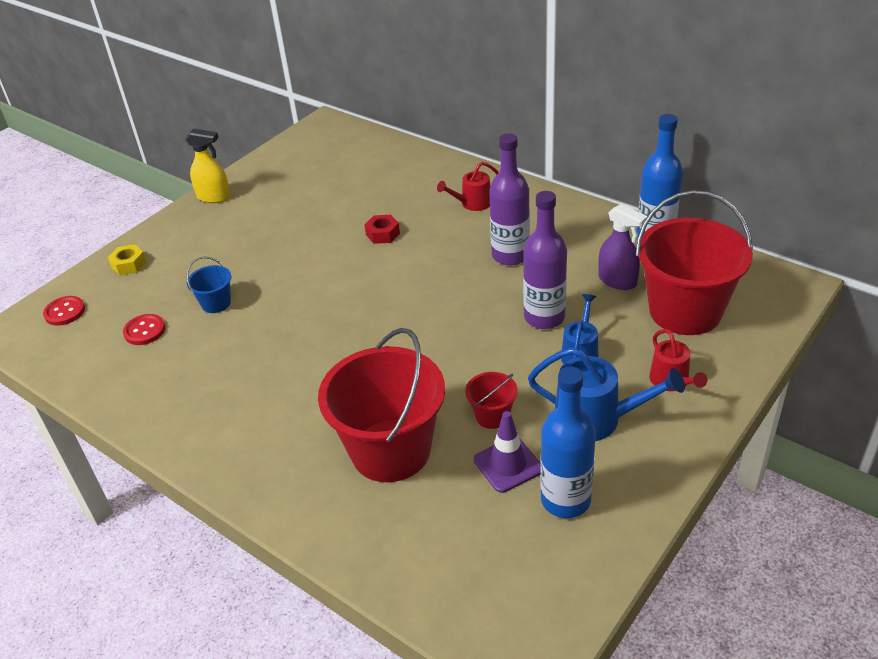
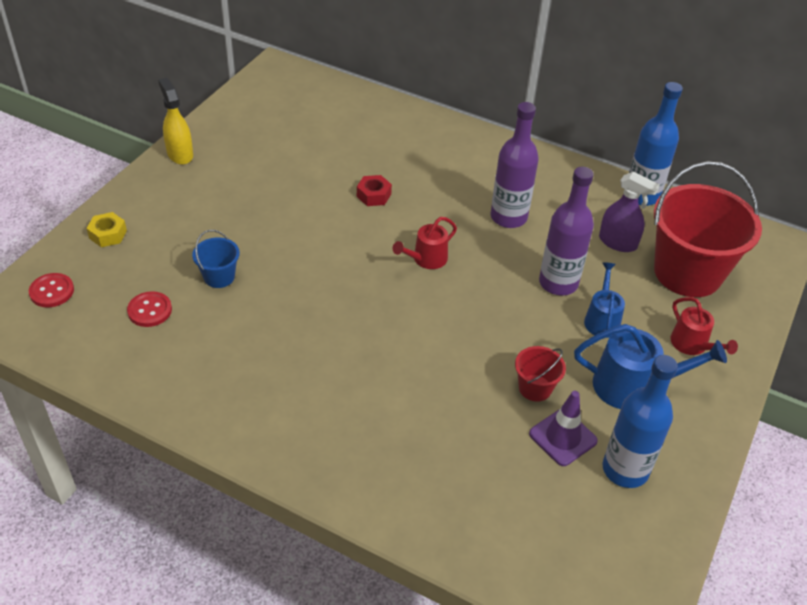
camera: 15 degrees left, 5 degrees up
yellow spray bottle [185,129,231,203] -> yellow spray bottle turned 120 degrees counterclockwise [158,78,193,165]
red bucket [318,328,445,482] -> none
red watering can [437,162,499,211] -> red watering can moved to [393,217,457,269]

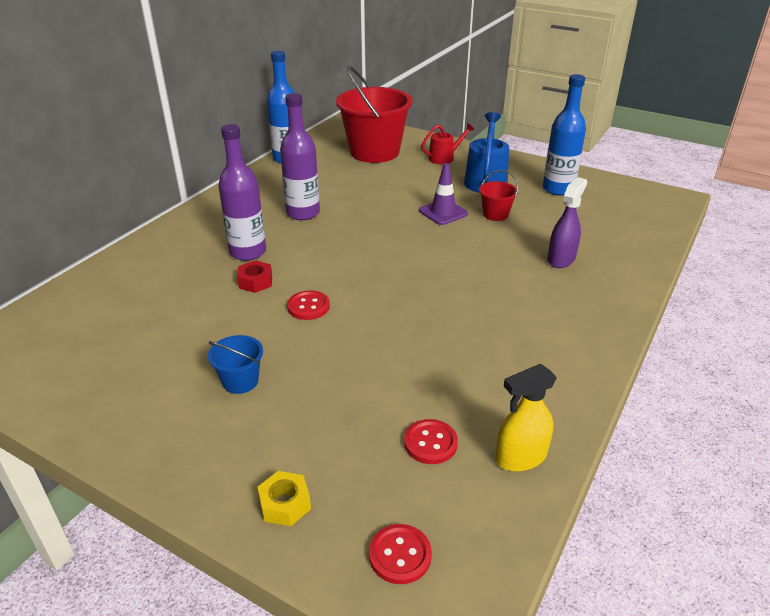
camera: 85 degrees left, 10 degrees down
yellow spray bottle [158,78,193,165] -> yellow spray bottle moved to [496,364,557,472]
blue bucket [192,230,240,288] -> blue bucket moved to [208,335,263,394]
red watering can [393,217,457,269] -> none
purple traffic cone [529,391,598,466] -> purple traffic cone moved to [419,163,468,225]
purple bottle [539,167,594,296] -> purple bottle moved to [218,124,266,261]
blue watering can [584,262,625,338] -> none
purple spray bottle [599,172,660,252] -> purple spray bottle moved to [548,177,587,268]
none -> red button [287,290,330,320]

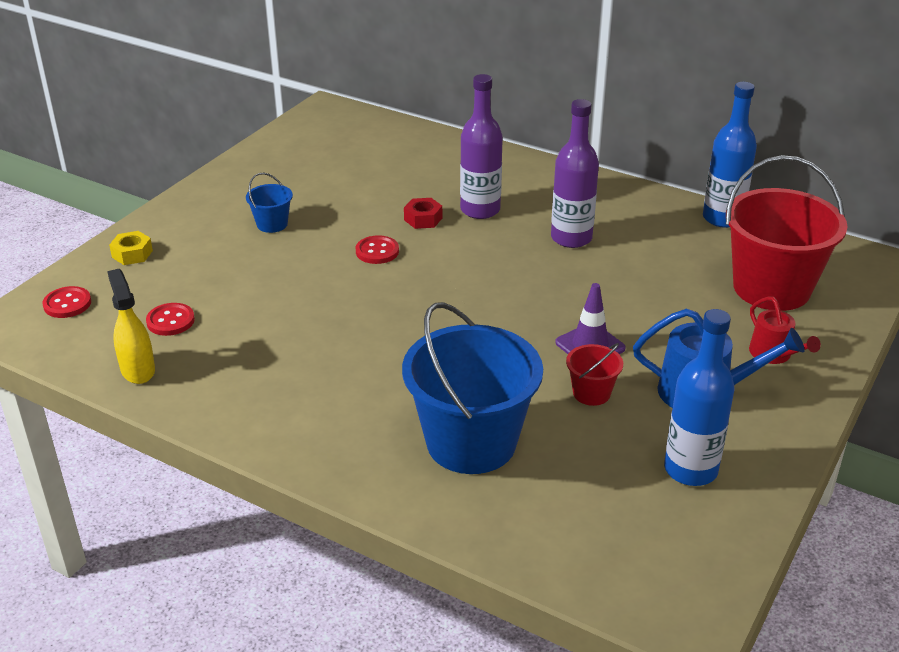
camera: 90 degrees right, 0 degrees up
purple spray bottle [548,177,587,268] -> blue bucket [402,302,543,474]

